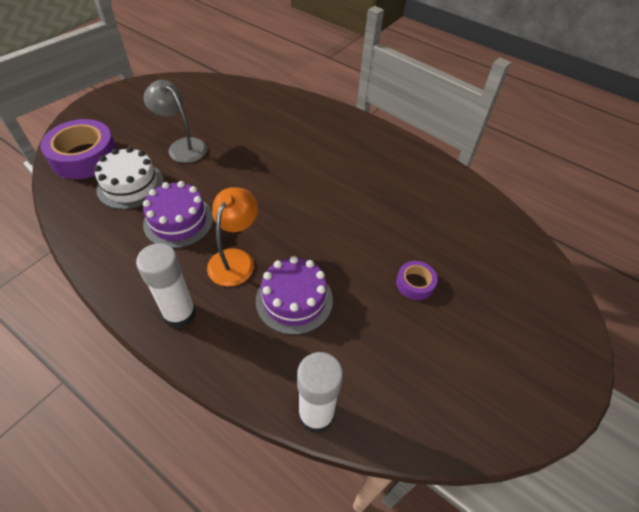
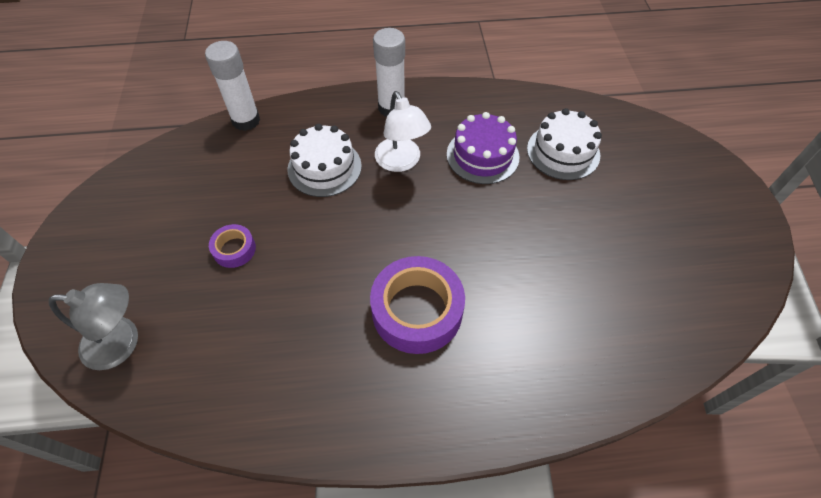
camera: 140 degrees right, 5 degrees up
purple tape [40,119,118,179] -> purple tape moved to [370,256,465,354]
grey lamp [143,80,207,163] -> grey lamp moved to [49,283,138,370]
orange lamp [207,187,258,286] -> white lamp [375,91,431,172]
purple cake [256,256,333,335] -> white cake [287,124,362,197]

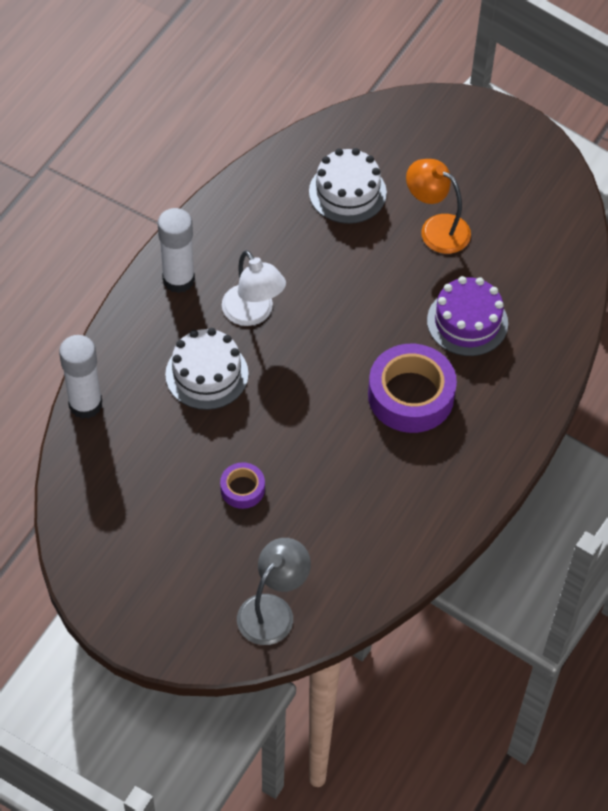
camera: 55 degrees left, 0 degrees up
white lamp [375,91,431,172] -> white lamp turned 45 degrees clockwise [222,250,286,326]
purple cake [447,112,520,184] -> purple cake moved to [427,276,508,356]
none -> orange lamp [406,159,471,254]

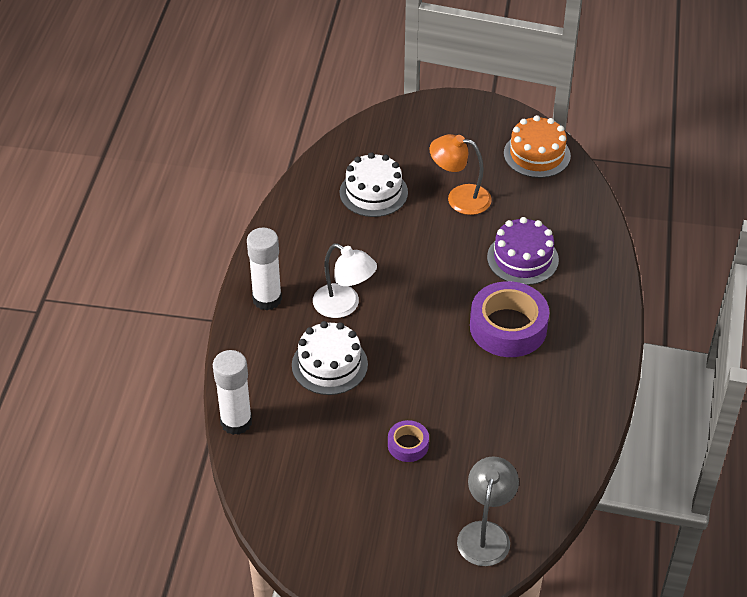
camera: 20 degrees left, 10 degrees down
none -> orange cake [504,115,571,178]

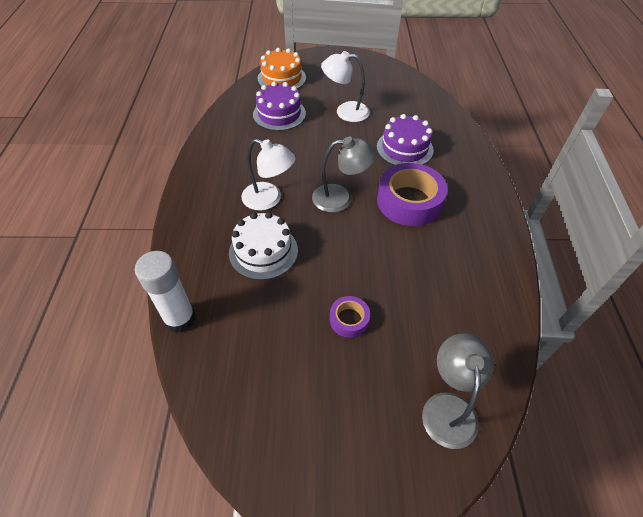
camera: 10 degrees left, 5 degrees up
white glue stick [247,227,282,311] -> none
white cake [340,152,408,217] -> purple cake [253,82,306,131]
orange lamp [429,134,492,215] -> white lamp [321,51,370,122]
orange cake [504,115,571,178] -> orange cake moved to [257,48,306,89]
none -> grey lamp [312,137,377,213]

